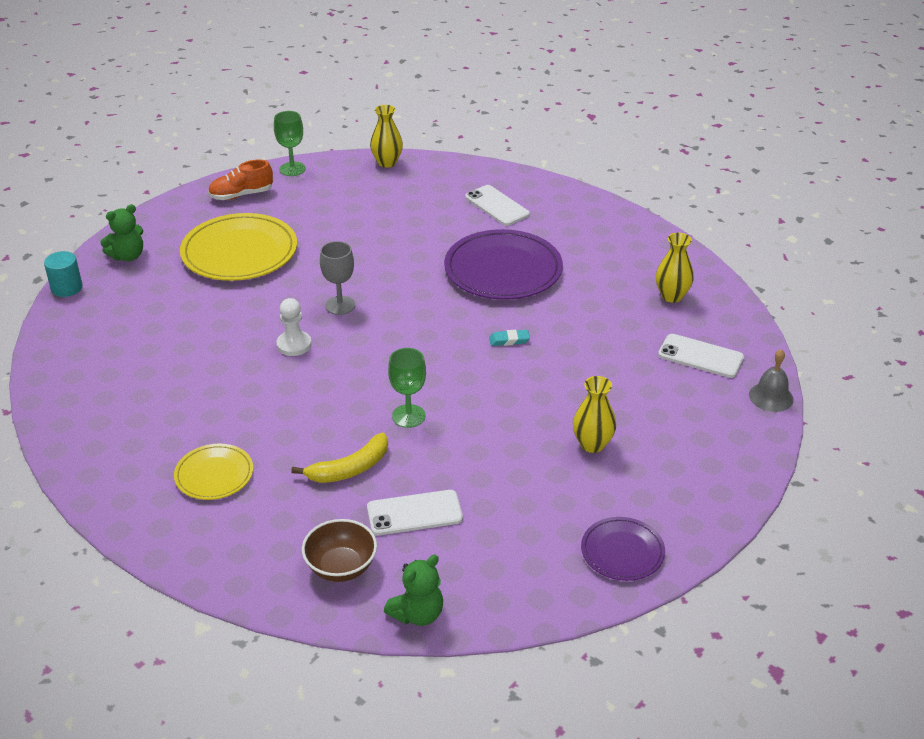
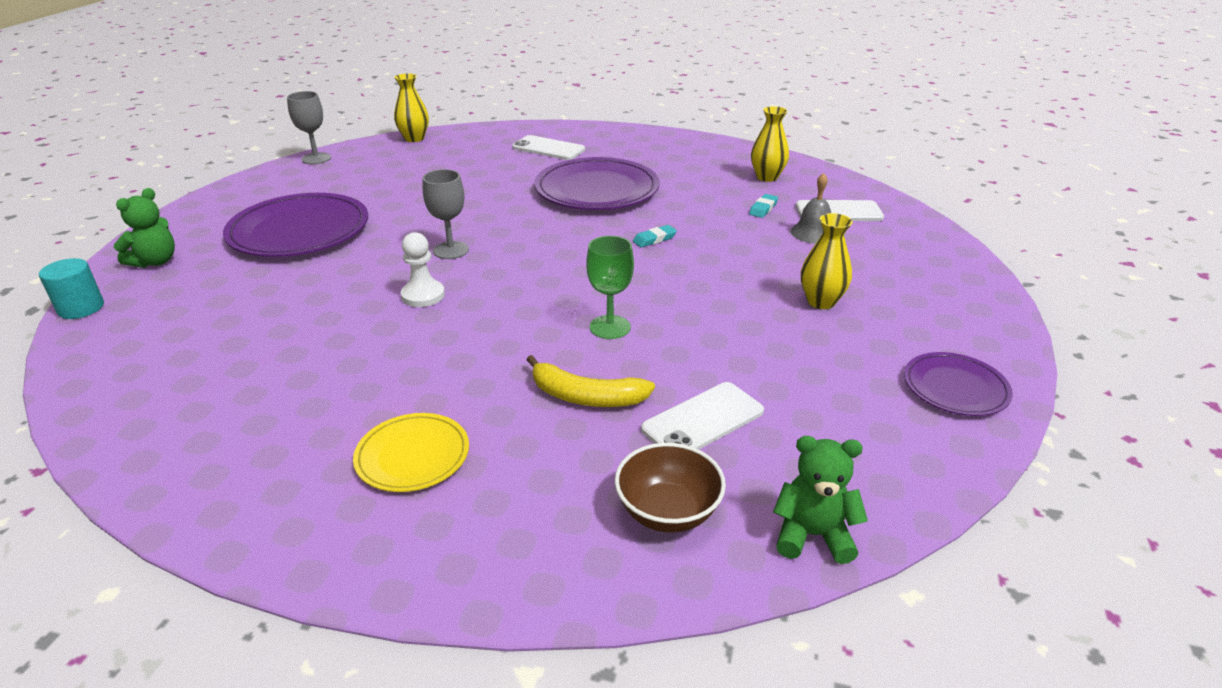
camera: 25 degrees left, 5 degrees down
yellow plate [180,213,297,281] -> purple plate [223,193,368,257]
orange shoe [208,159,273,200] -> none
green goblet [274,111,306,176] -> grey goblet [287,91,331,164]
yellow banana [291,433,388,483] -> yellow banana turned 75 degrees clockwise [526,355,655,407]
green teddy bear [384,555,443,626] -> green teddy bear turned 105 degrees counterclockwise [773,436,868,564]
grey bell [749,349,794,412] -> grey bell moved to [791,173,831,244]
none -> turquoise eraser [749,194,778,218]

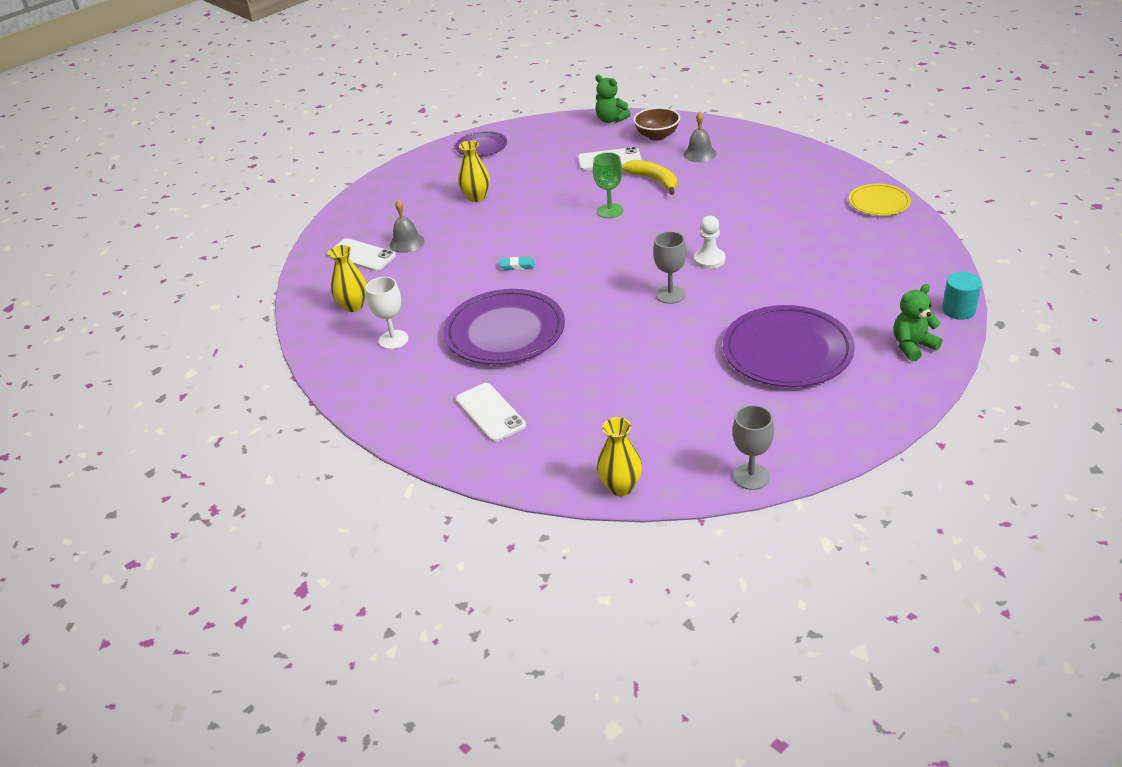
camera: 145 degrees left, 5 degrees up
yellow plate [353,413,469,492] -> yellow plate moved to [849,184,911,216]
turquoise eraser [749,194,778,218] -> none
none -> white goblet [366,277,408,349]
none -> grey bell [683,112,717,162]

